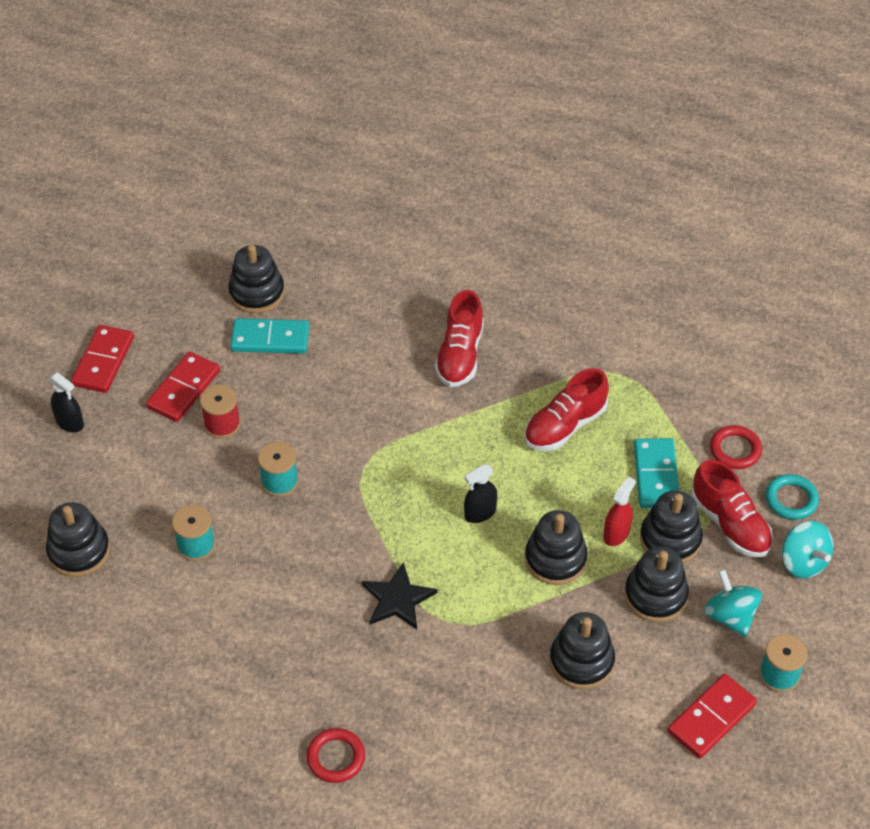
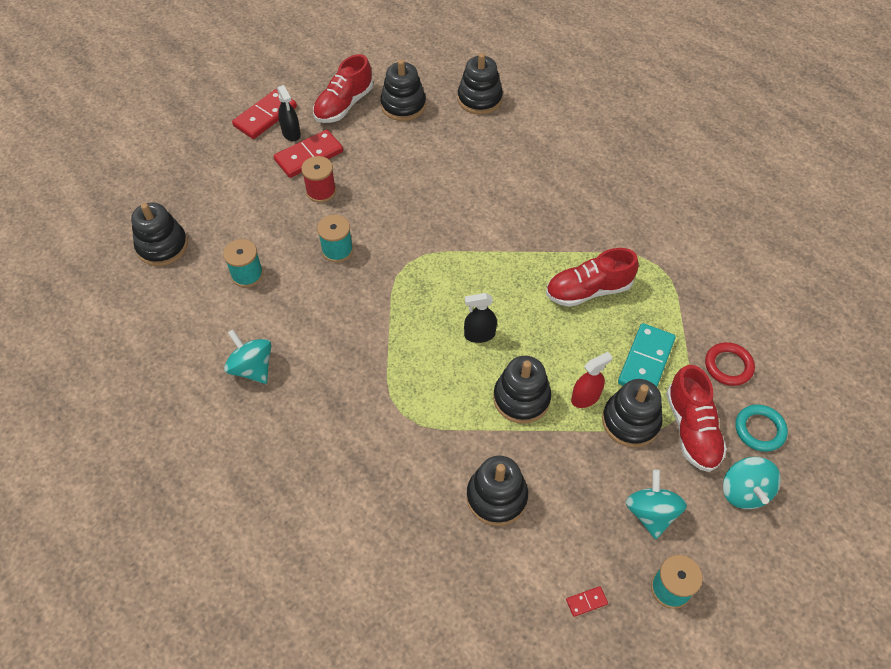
camera: 25 degrees right, 5 degrees up
black spray bottle [49,372,84,433] -> black spray bottle moved to [277,85,301,141]
turquoise domino [230,318,309,354] -> none
red ring [306,728,365,783] -> none
black star [362,562,437,629] -> none
red shoe [435,290,484,387] -> red shoe moved to [313,54,373,123]
black stacking toy [624,547,689,622] -> black stacking toy moved to [458,53,503,115]
red domino [668,674,757,759] -> red domino [566,586,608,617], size x0.43
none -> turquoise spinning top [224,329,271,384]

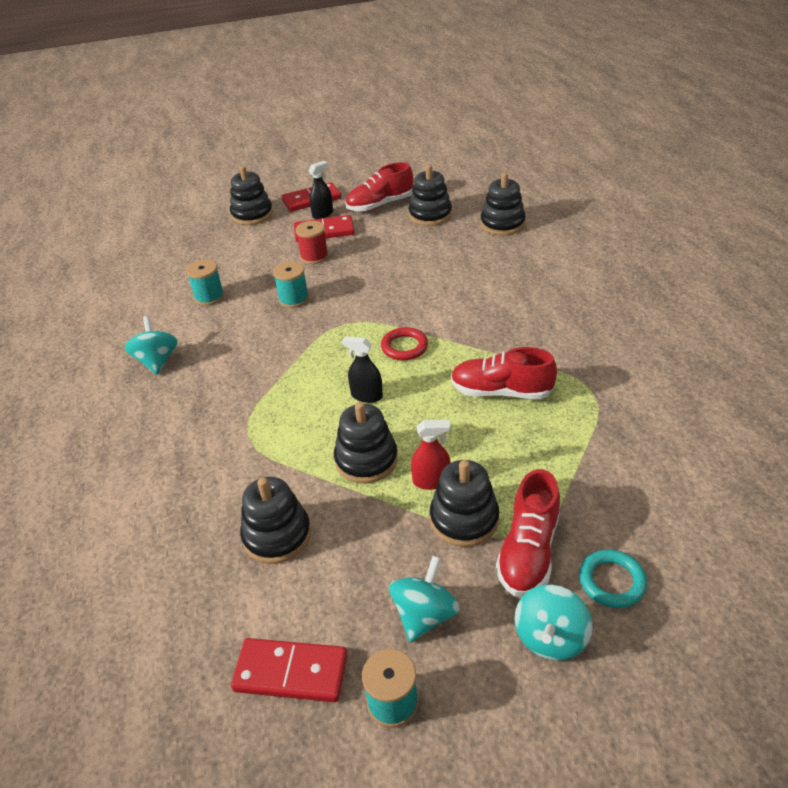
camera: 30 degrees right, 15 degrees down
black stacking toy [131,202,188,266] -> black stacking toy moved to [230,166,273,225]
black spray bottle [277,85,301,141] -> black spray bottle turned 135 degrees counterclockwise [309,161,333,219]
red domino [566,586,608,617] -> red domino [231,638,348,702], size x2.30
turquoise domino [618,323,676,387] -> none
red ring [705,342,755,386] -> red ring moved to [381,327,428,360]

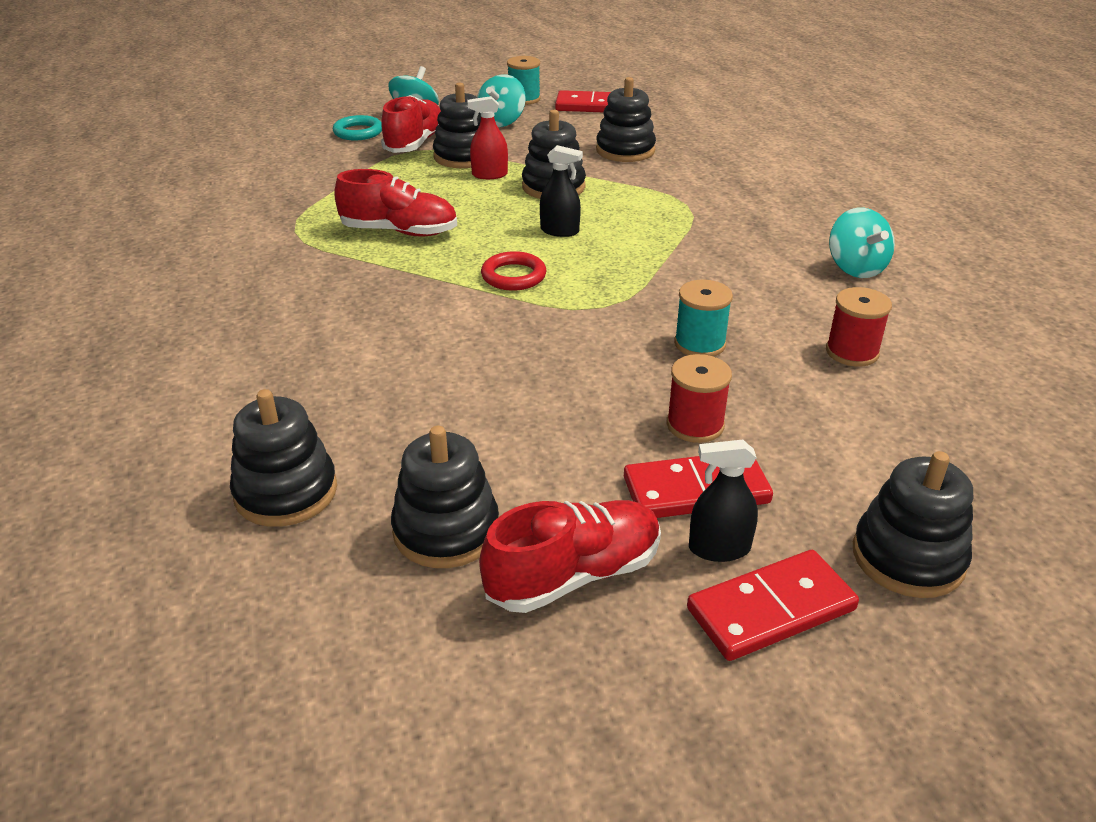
camera: 175 degrees right, 5 degrees down
turquoise spool [186,260,224,306] -> red spool [826,287,892,367]
black spray bottle [309,161,333,219] -> black spray bottle turned 45 degrees clockwise [689,440,758,562]

